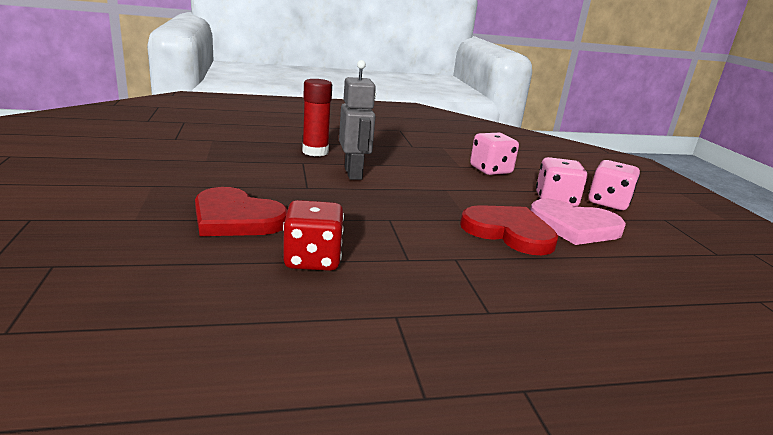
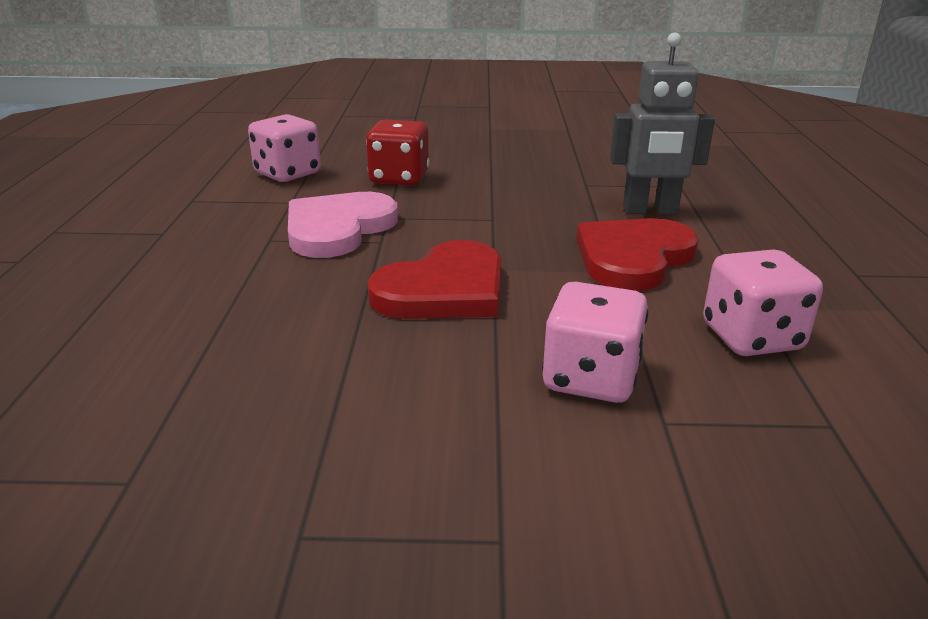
camera: 105 degrees right, 5 degrees up
red heart [195,187,288,236] -> red heart moved to [576,218,699,291]
red glue stick [302,79,332,156] -> none
pink heart [530,199,626,245] -> pink heart moved to [288,192,398,258]
pink dice [588,160,640,210] -> pink dice moved to [248,114,321,182]

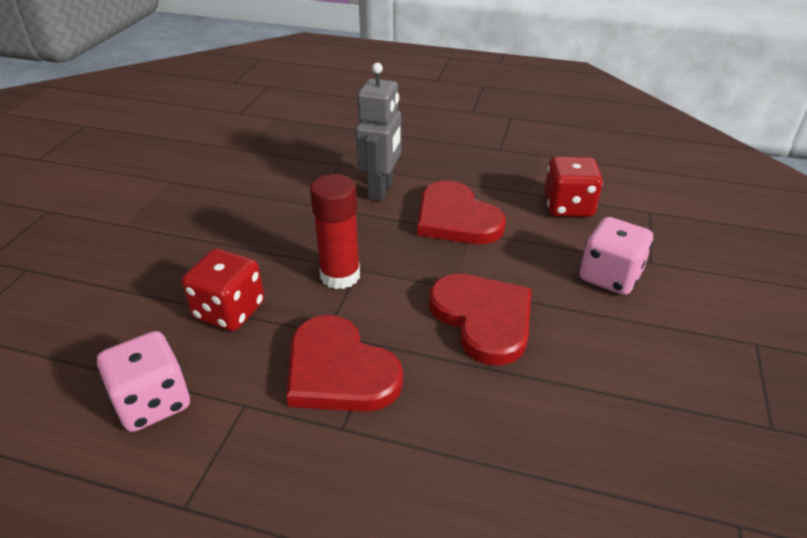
camera: 75 degrees left, 10 degrees up
pink heart [288,192,398,258] -> red heart [287,315,403,412]
pink dice [703,249,823,356] -> red dice [544,156,603,217]
none -> red glue stick [310,174,360,289]

